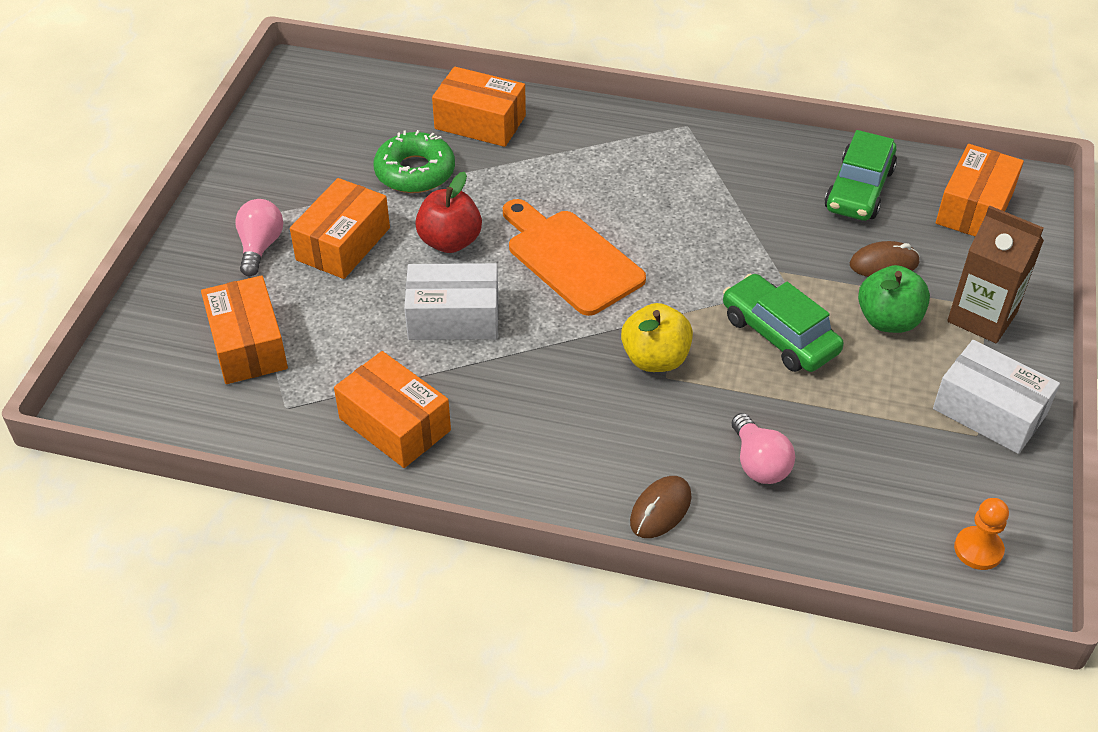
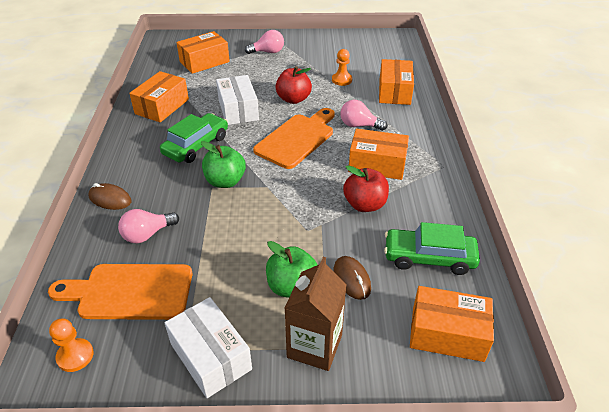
camera: 75 degrees right, 5 degrees down
orange box [290,178,390,279] -> orange box moved to [348,129,409,180]
green donut [373,130,455,193] -> orange pawn [332,49,352,86]
yellow apple [621,303,693,372] -> green apple [201,141,246,188]
green car [723,274,844,372] -> green car moved to [160,113,228,163]
white box [933,340,1060,454] -> white box turned 60 degrees counterclockwise [165,297,252,398]
none -> orange cutting board [48,264,192,320]
none -> pink light bulb [341,100,387,131]
none -> red apple [343,165,389,212]

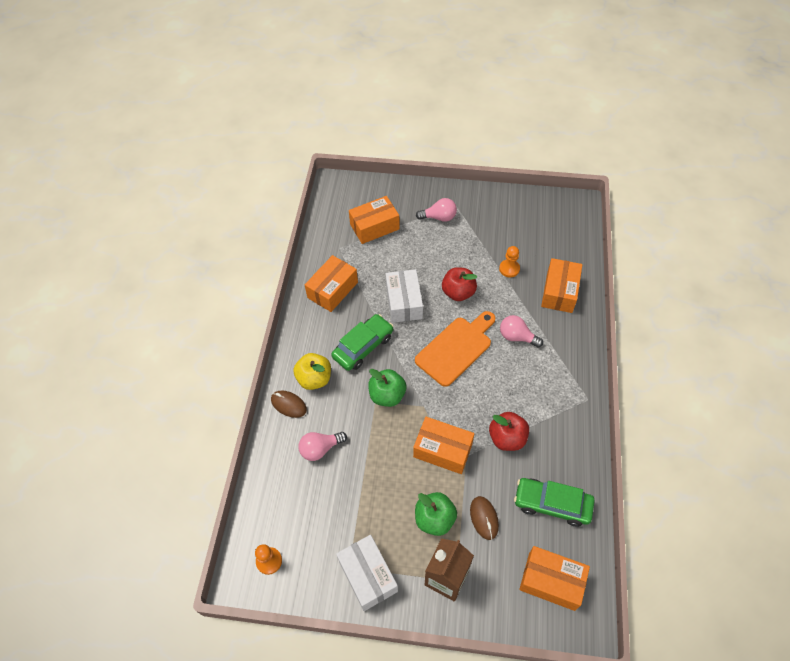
camera: 10 degrees right, 15 degrees up
orange cutting board [48,264,192,320] -> none
orange box [348,129,409,180] -> orange box moved to [413,417,474,474]
none -> yellow apple [293,353,331,390]

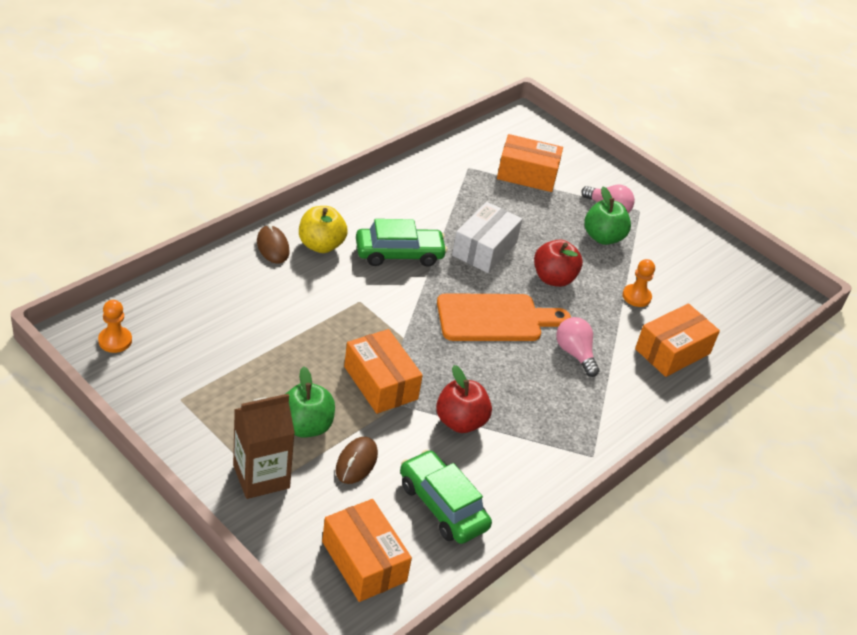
camera: 30 degrees right, 15 degrees down
pink light bulb [298,432,347,461] -> none
orange box [305,255,358,312] -> none
white box [336,535,398,611] -> none
green apple [368,369,406,407] -> green apple moved to [585,186,631,245]

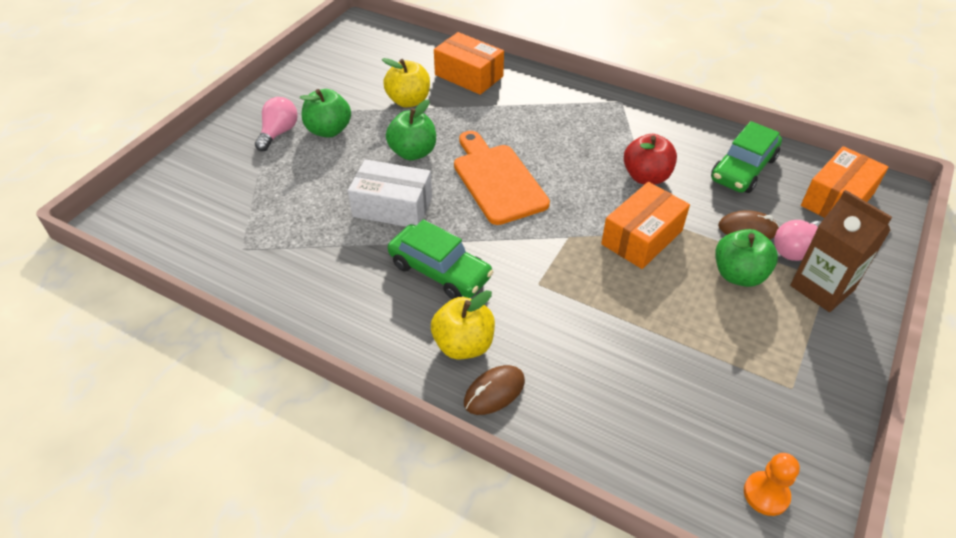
camera: 100 degrees left, 5 degrees up
green car [356,219,447,267] -> green car turned 150 degrees clockwise [388,219,493,299]
orange box [497,134,563,192] -> none
red apple [534,240,583,287] -> green apple [386,99,436,160]
pink light bulb [556,317,600,377] -> pink light bulb moved to [774,220,822,261]
orange pawn [622,259,655,307] -> yellow apple [382,58,430,108]

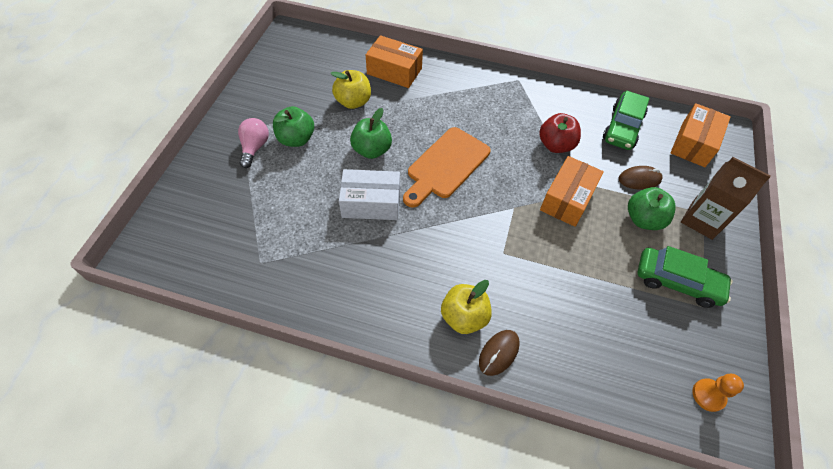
camera: 15 degrees left, 10 degrees up
green car [388,219,493,299] -> green car moved to [637,246,733,308]
orange cutting board [454,131,550,225] -> orange cutting board turned 105 degrees counterclockwise [403,127,490,208]
pink light bulb [774,220,822,261] -> none

